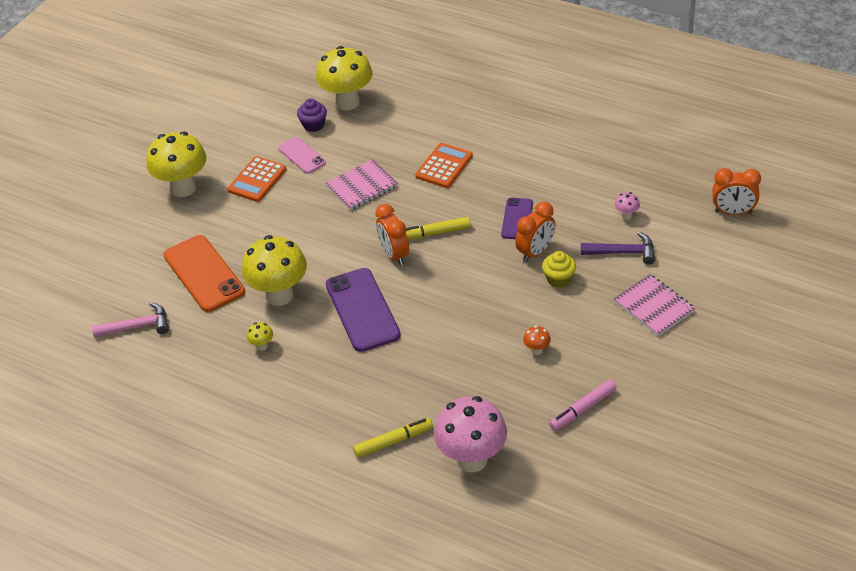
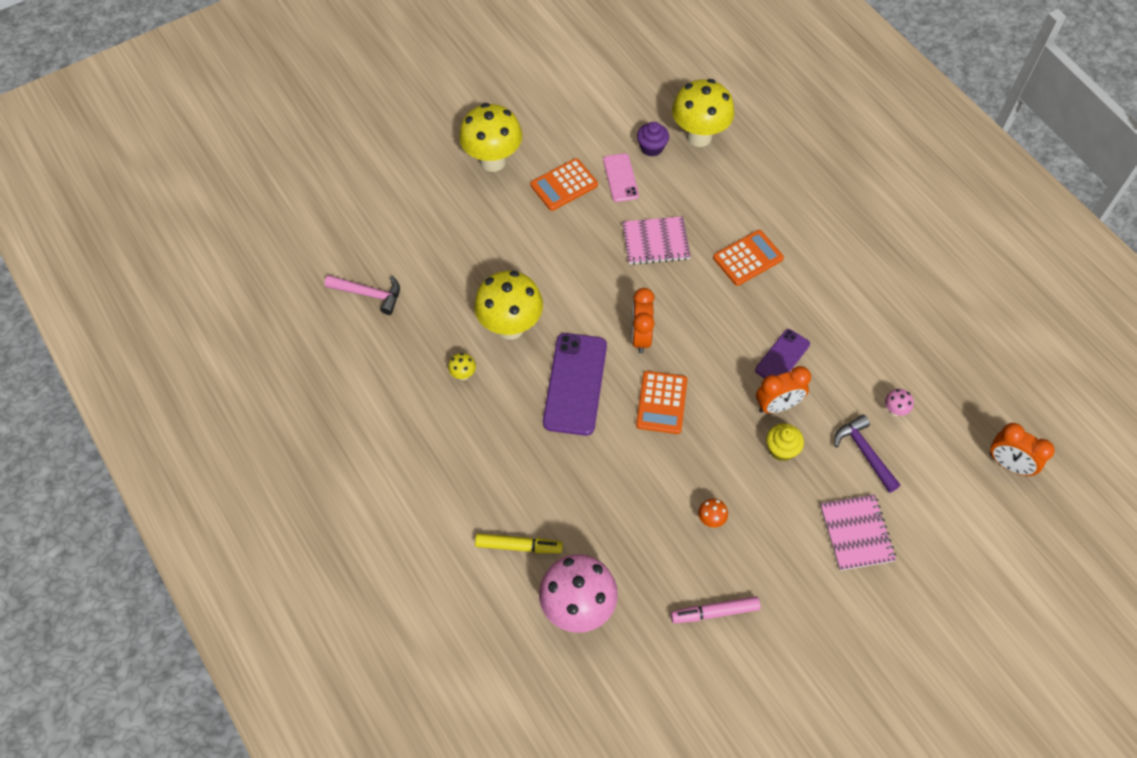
camera: 25 degrees right, 15 degrees up
orange phone [163,235,245,312] -> none
yellow marker [406,217,471,239] -> none
purple hammer [581,232,655,264] -> purple hammer turned 150 degrees counterclockwise [834,415,901,493]
none -> orange calculator [636,371,688,434]

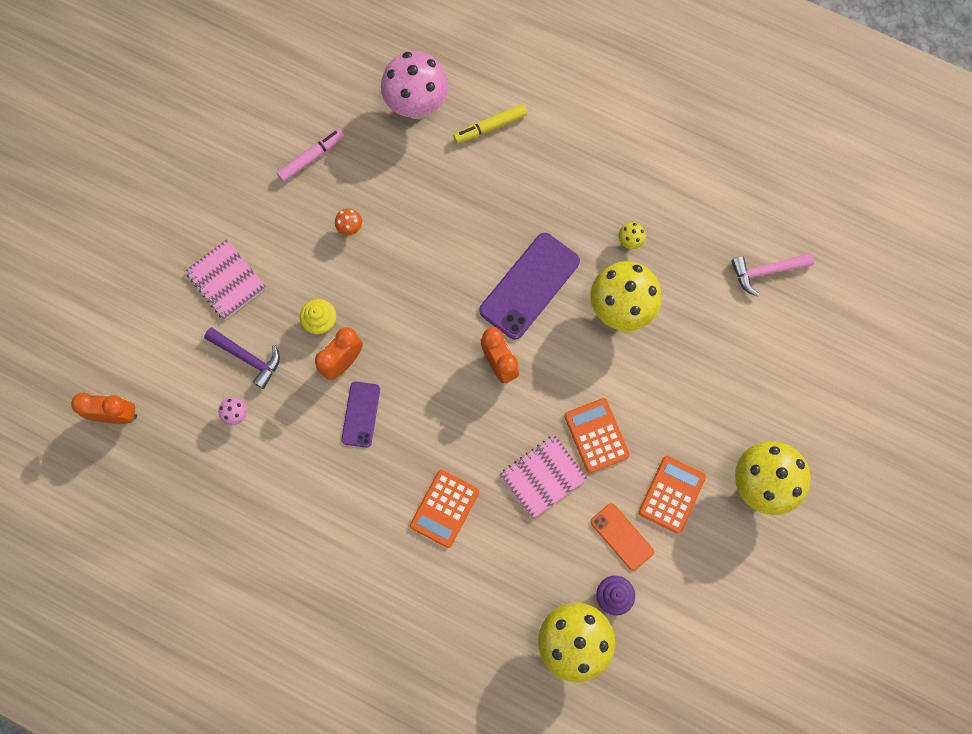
camera: 150 degrees right, 15 degrees up
purple phone [543,333,607,436] -> purple phone turned 60 degrees clockwise [479,233,580,340]
pink phone [603,153,639,202] -> orange phone [591,503,654,571]
orange calculator [636,371,688,434] -> orange calculator moved to [564,398,630,473]

